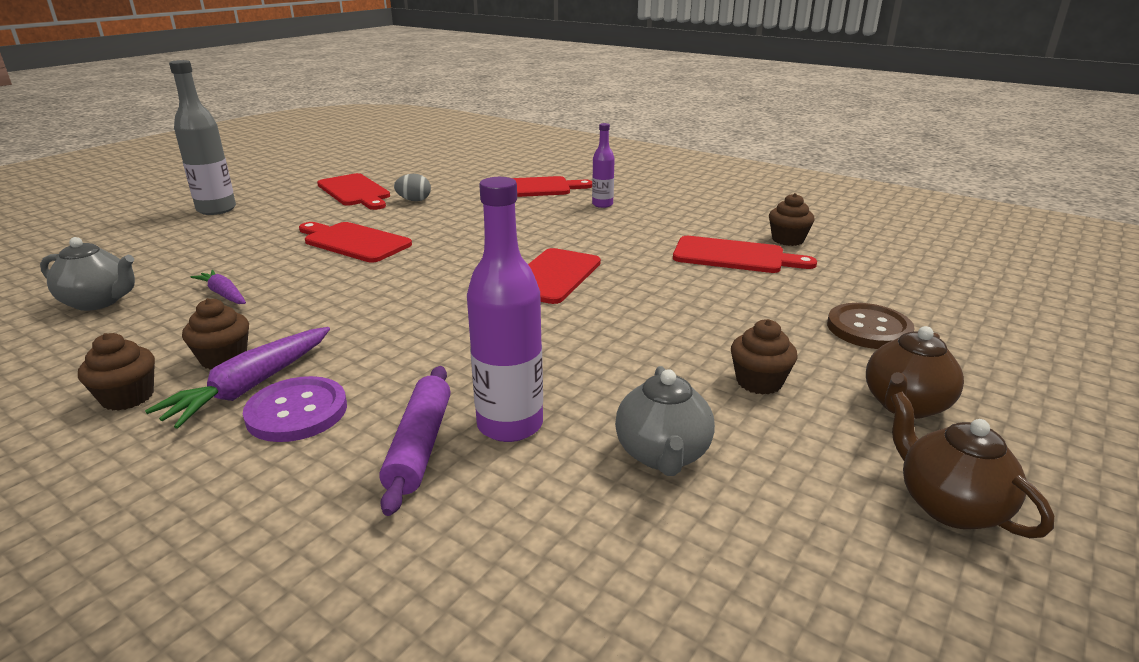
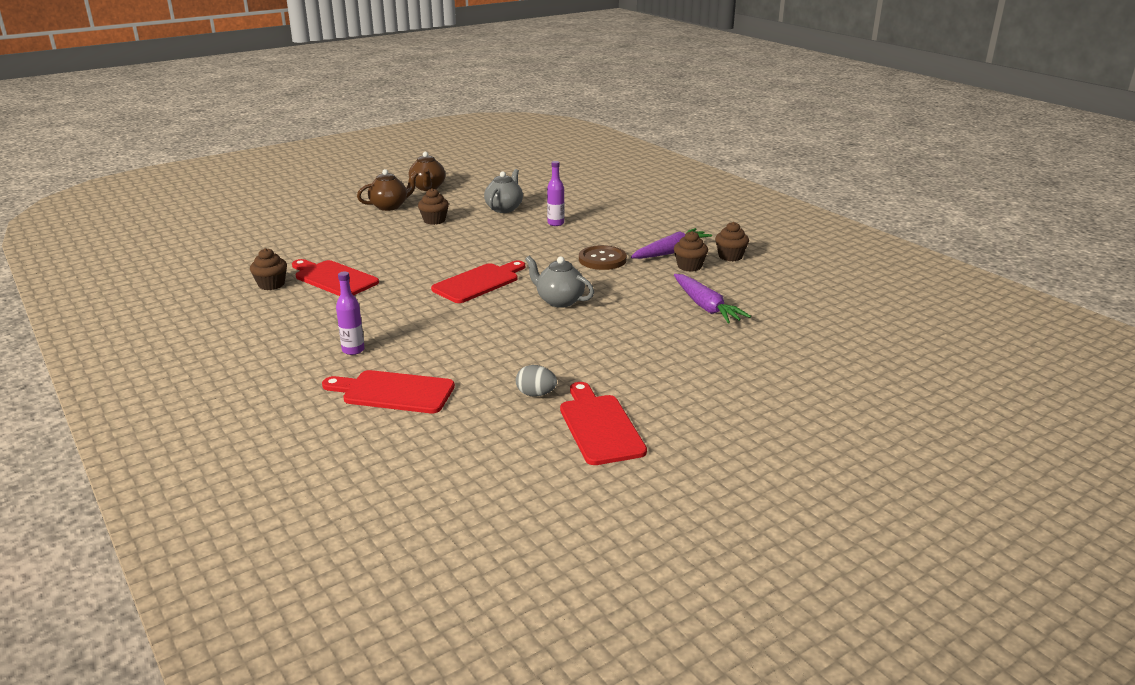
camera: 160 degrees left, 0 degrees up
grey teapot [40,237,135,311] -> grey teapot moved to [525,256,594,308]
grey bottle [169,60,236,215] -> none
purple carrot [191,270,246,304] -> purple carrot [674,274,751,324], size x1.60
purple button [243,376,347,442] -> none
red cutting board [299,222,412,263] -> none
purple rolling pin [379,366,451,516] -> none
purple bottle [467,177,543,442] -> purple bottle [547,161,564,226], size x0.58
brown button [827,303,915,349] -> brown button moved to [579,245,627,270]

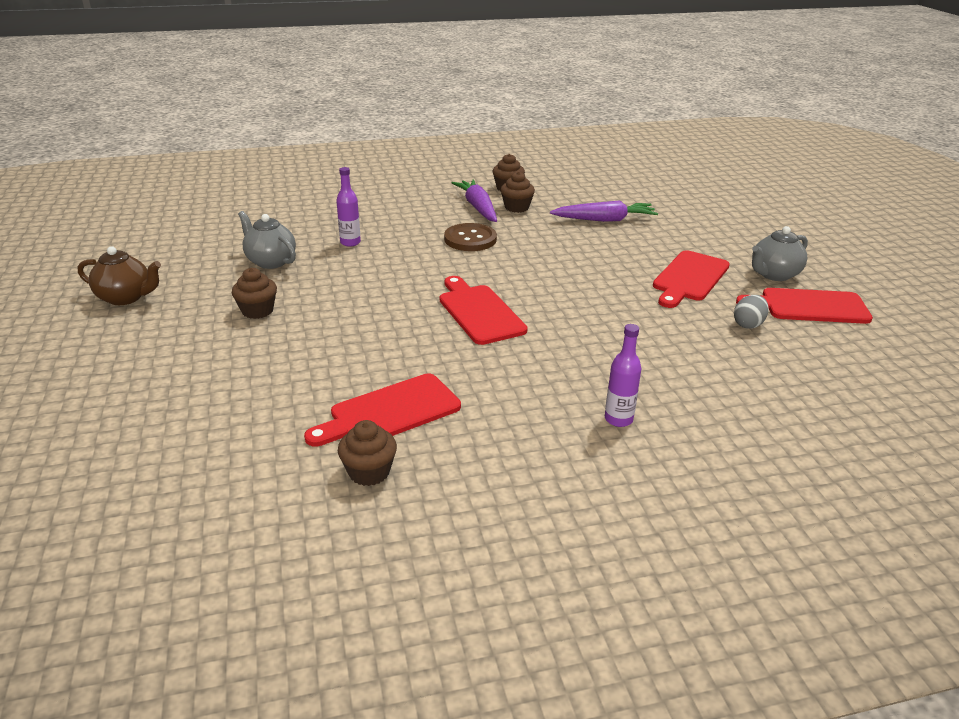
camera: 70 degrees left, 5 degrees up
red cutting board [322,370,455,413] -> red cutting board moved to [653,250,730,308]
brown teapot [357,169,418,211] -> none
grey teapot [525,256,594,308] -> grey teapot moved to [752,226,808,281]

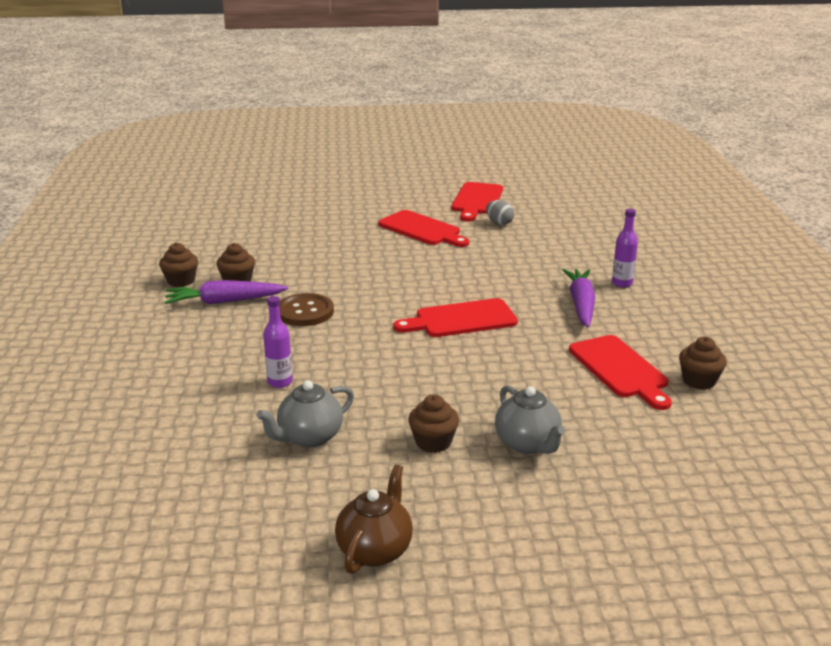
camera: 80 degrees left, 5 degrees down
purple carrot [550,200,658,222] -> purple carrot moved to [562,269,595,327]
grey teapot [752,226,808,281] -> grey teapot moved to [495,386,565,454]

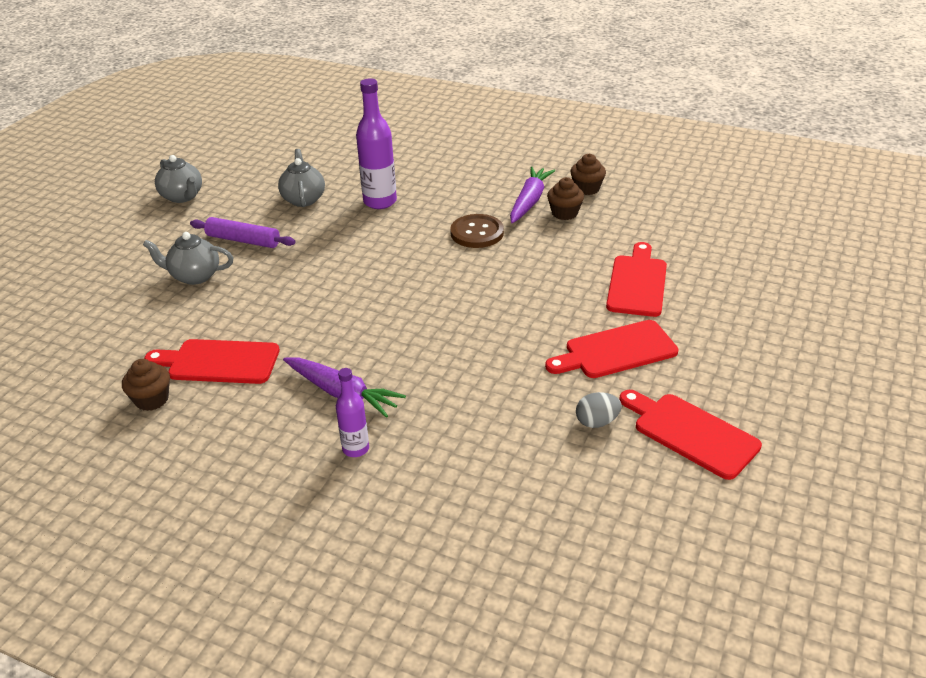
camera: 120 degrees right, 10 degrees up
purple bottle [263,296,293,388] -> purple bottle [356,78,397,209], size x1.73
brown teapot [335,465,413,574] -> grey teapot [155,155,202,203]
red cutting board [393,298,518,337] -> red cutting board moved to [606,242,667,317]
brown cupcake [408,395,459,453] -> purple rolling pin [190,217,295,248]

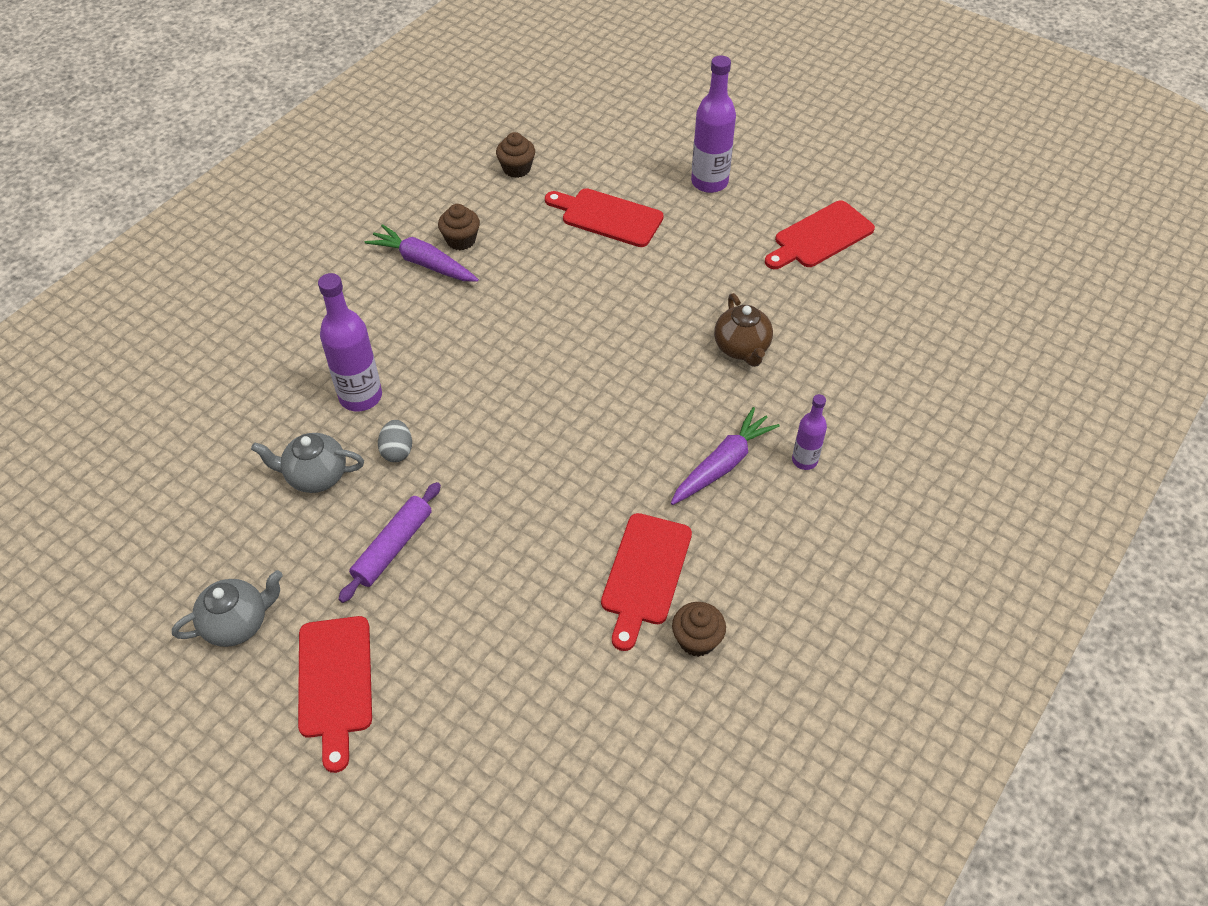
camera: 80 degrees left, 15 degrees up
grey teapot [143,232,233,285] -> none
brown button [450,214,504,248] -> none
red cutting board [545,320,678,378] -> red cutting board moved to [298,616,372,773]
brown cupcake [570,154,606,195] -> brown cupcake moved to [496,132,535,178]
grey egg [576,392,622,428] -> grey egg moved to [378,420,412,462]
none -> purple bottle [691,55,736,193]
none -> brown teapot [714,293,773,367]

